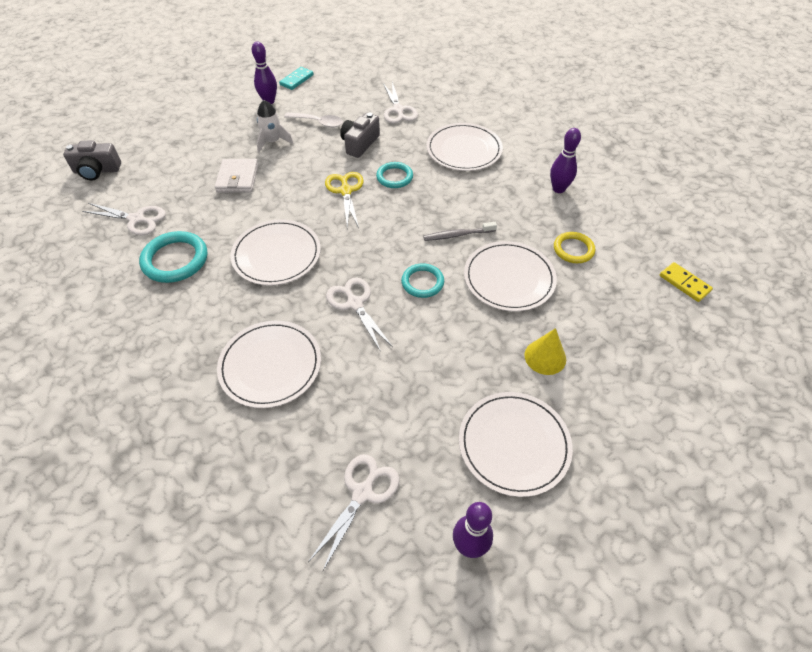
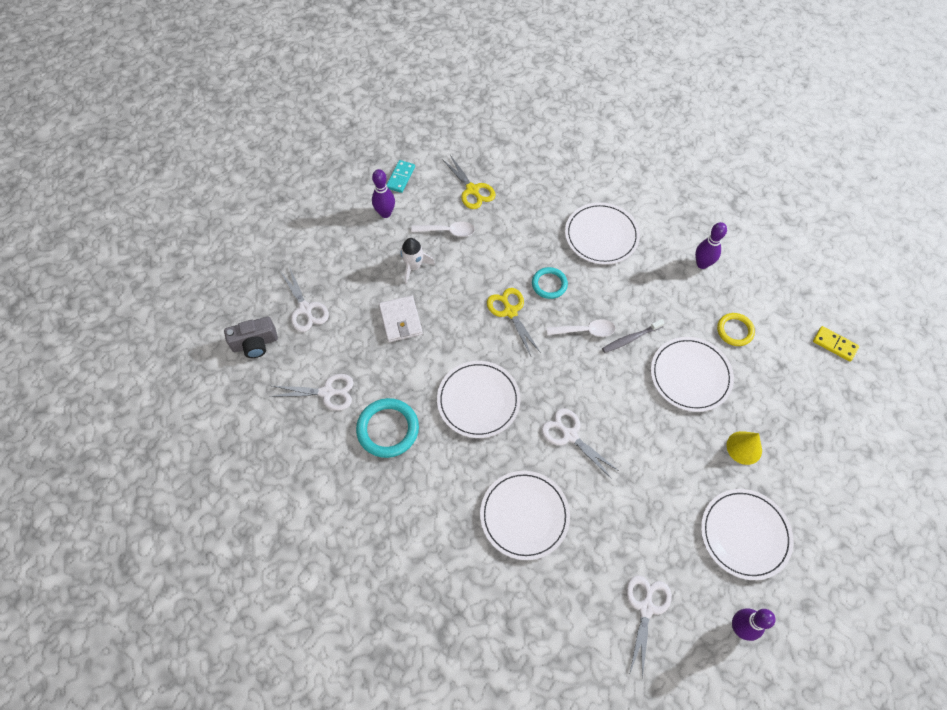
camera: 15 degrees left, 10 degrees up
grey camera [340,113,380,158] -> none
white scissors [383,82,418,124] -> white scissors moved to [280,266,329,332]
turquoise ring [401,263,444,298] -> none
none -> yellow scissors [442,155,496,209]
none -> white spoon [547,319,616,337]

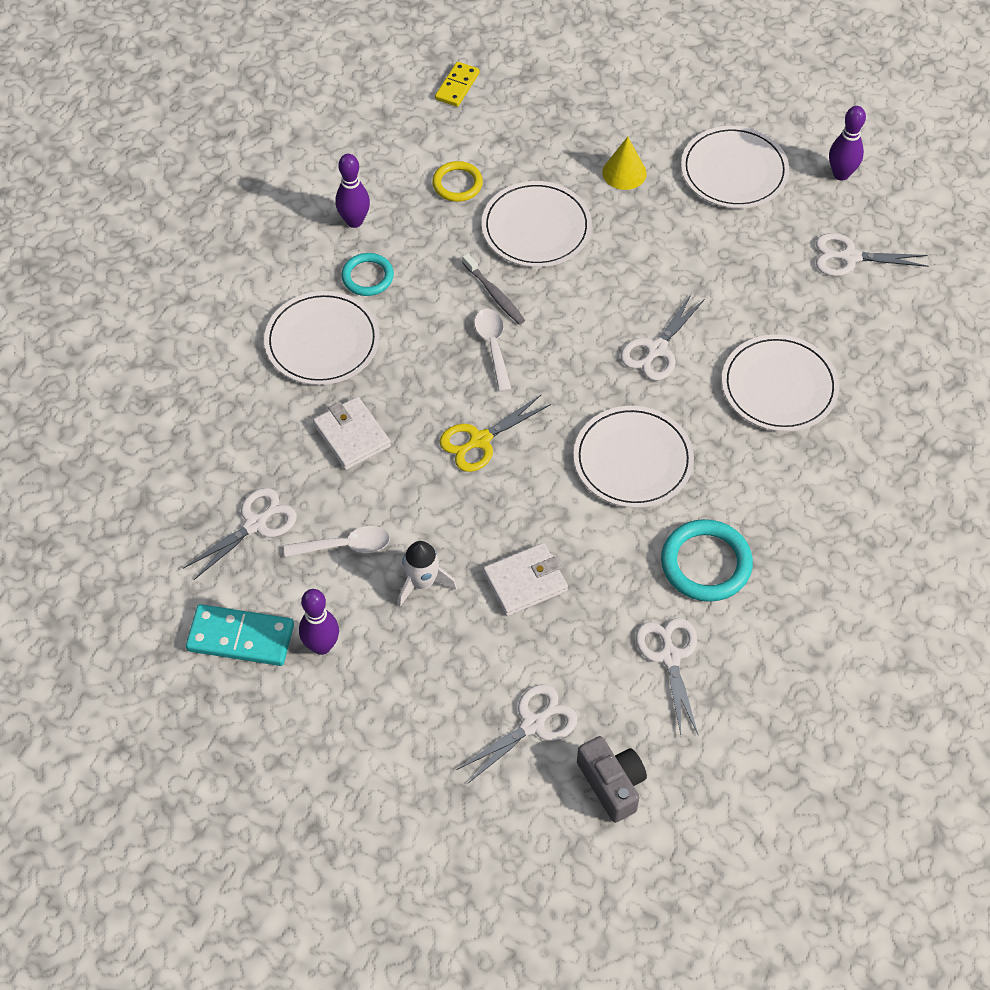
camera: 100 degrees left, 5 degrees down
turquoise domino [386,160,415,193] -> turquoise domino [186,604,294,666], size x1.56
white spoon [411,221,475,237] -> white spoon turned 90 degrees clockwise [284,526,390,557]
yellow scissors [442,155,496,209] -> white scissors [183,488,297,580]
turquoise ring [532,267,568,299] -> turquoise ring moved to [341,253,394,296]
none -> white wallet [313,396,391,470]

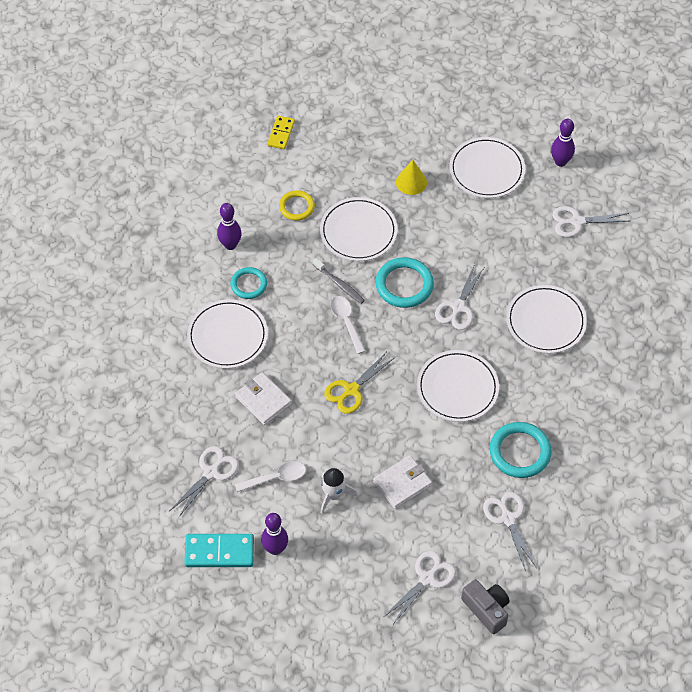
camera: 10 degrees left, 0 degrees up
none -> turquoise ring [375,257,434,308]

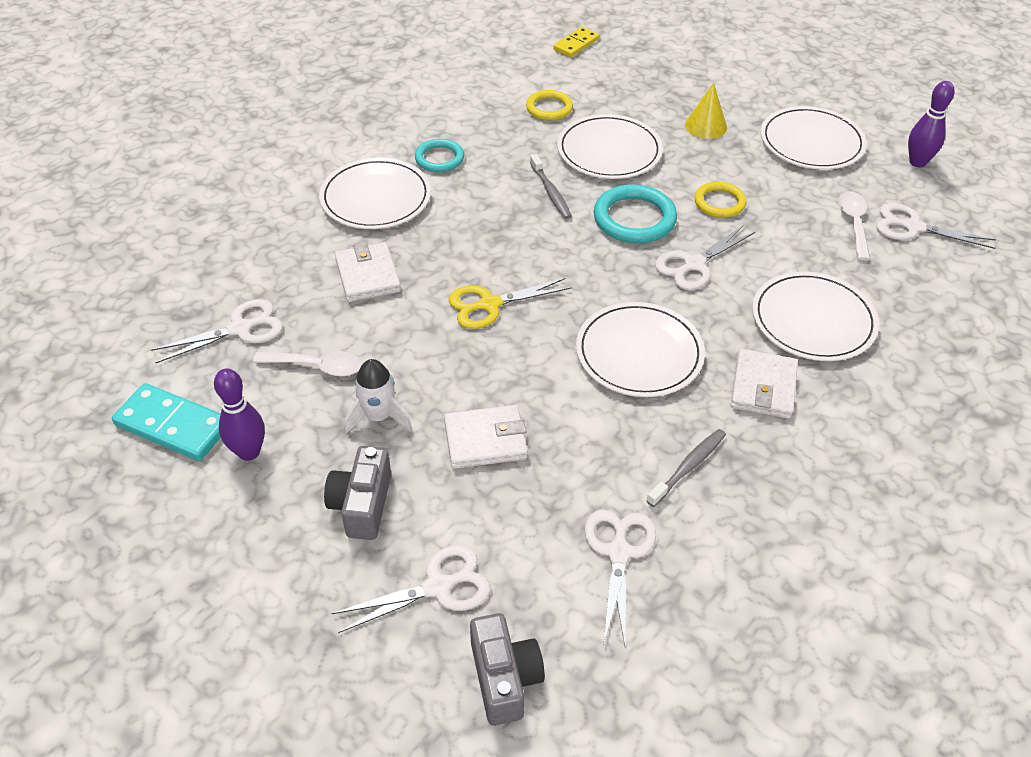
camera: 25 degrees right, 10 degrees down
purple bowling pin [217,203,242,250] -> none
white spoon [330,296,366,354] -> white spoon moved to [838,191,870,260]
turquoise ring [489,422,552,478] -> grey toothbrush [646,429,726,507]
none -> grey camera [324,446,391,540]
none -> yellow ring [694,181,747,218]
none -> white wallet [731,349,798,419]

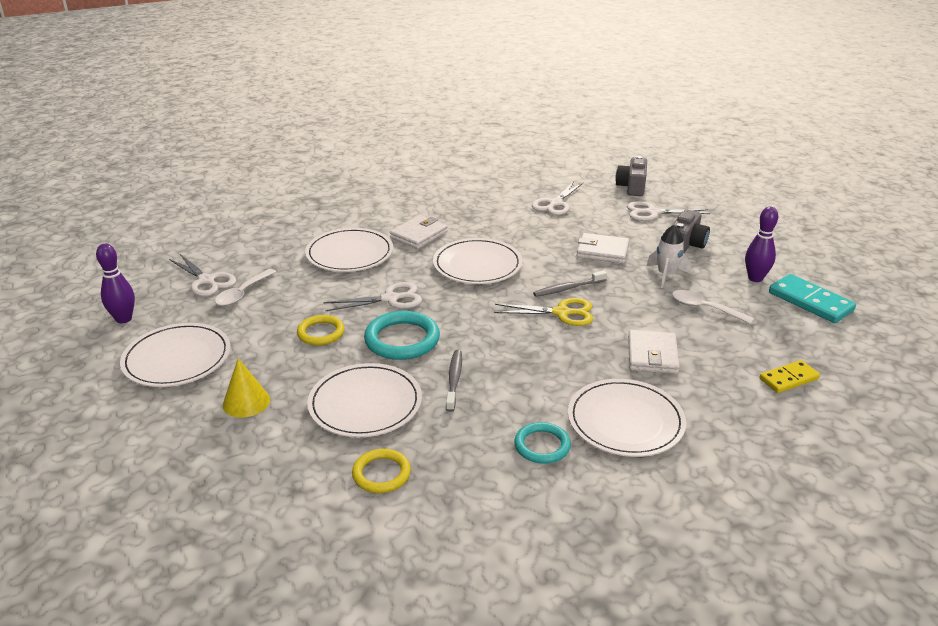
camera: 155 degrees left, 15 degrees down
white scissors [151,299,283,363] -> none
yellow domino [553,27,599,57] -> yellow domino moved to [760,360,820,393]
grey toothbrush [646,429,726,507] -> grey toothbrush moved to [533,270,607,297]

